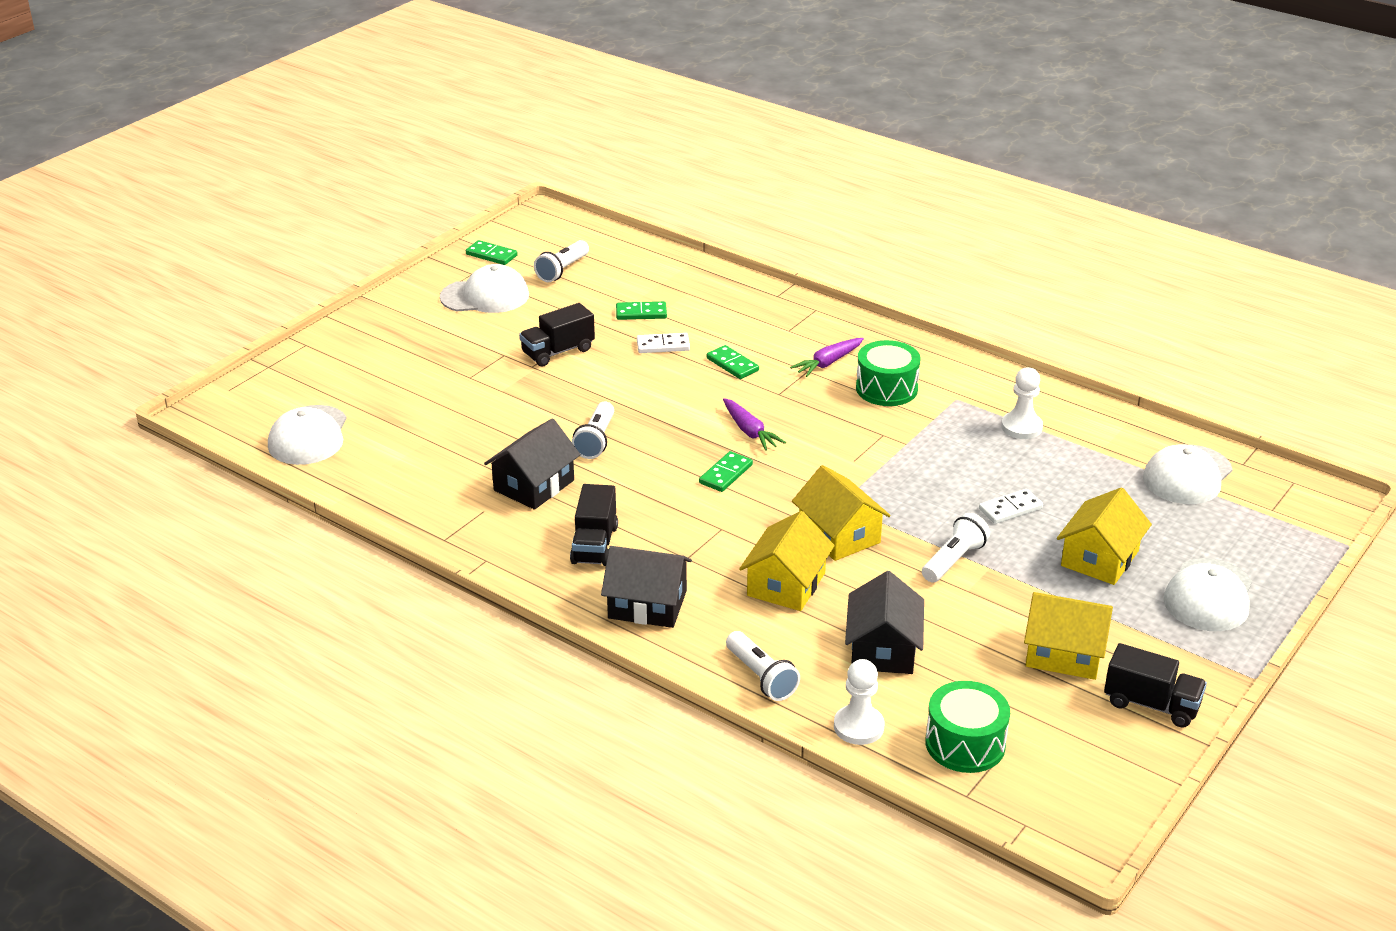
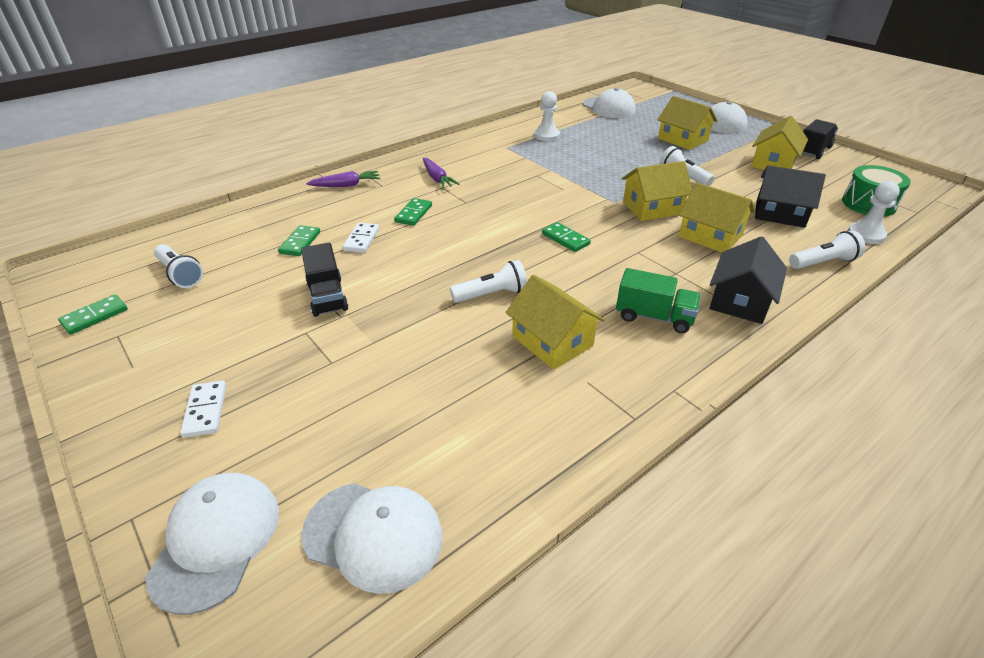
camera: 75 degrees left, 5 degrees up
white cap [440,264,529,313] -> white cap moved to [145,473,279,615]
black house [484,418,581,510] -> yellow house [505,275,605,370]
black truck [570,484,618,566] -> green truck [616,268,701,333]
white flashlight [572,402,614,459] -> white flashlight turned 45 degrees counterclockwise [450,260,527,303]
green domino [706,345,759,379] -> green domino turned 45 degrees counterclockwise [394,198,432,226]
purple carrot [723,398,786,451] -> purple carrot moved to [306,171,380,187]
green drum [856,340,920,406] -> none
white domino [979,489,1043,524] -> white domino moved to [180,381,226,438]

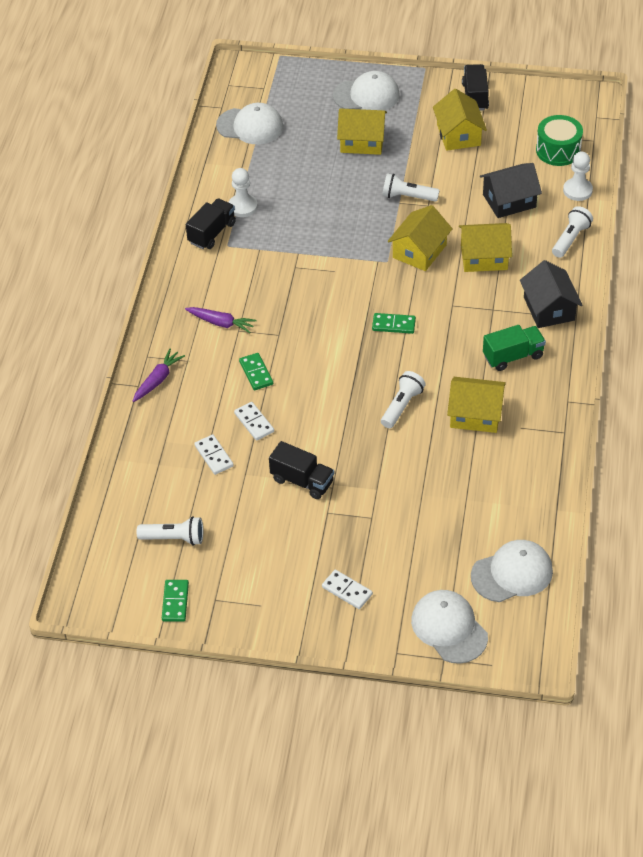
camera: 40 degrees left, 10 degrees up
green domino [278,225,320,256] -> white domino [194,434,234,475]
none -> black truck [186,199,236,249]

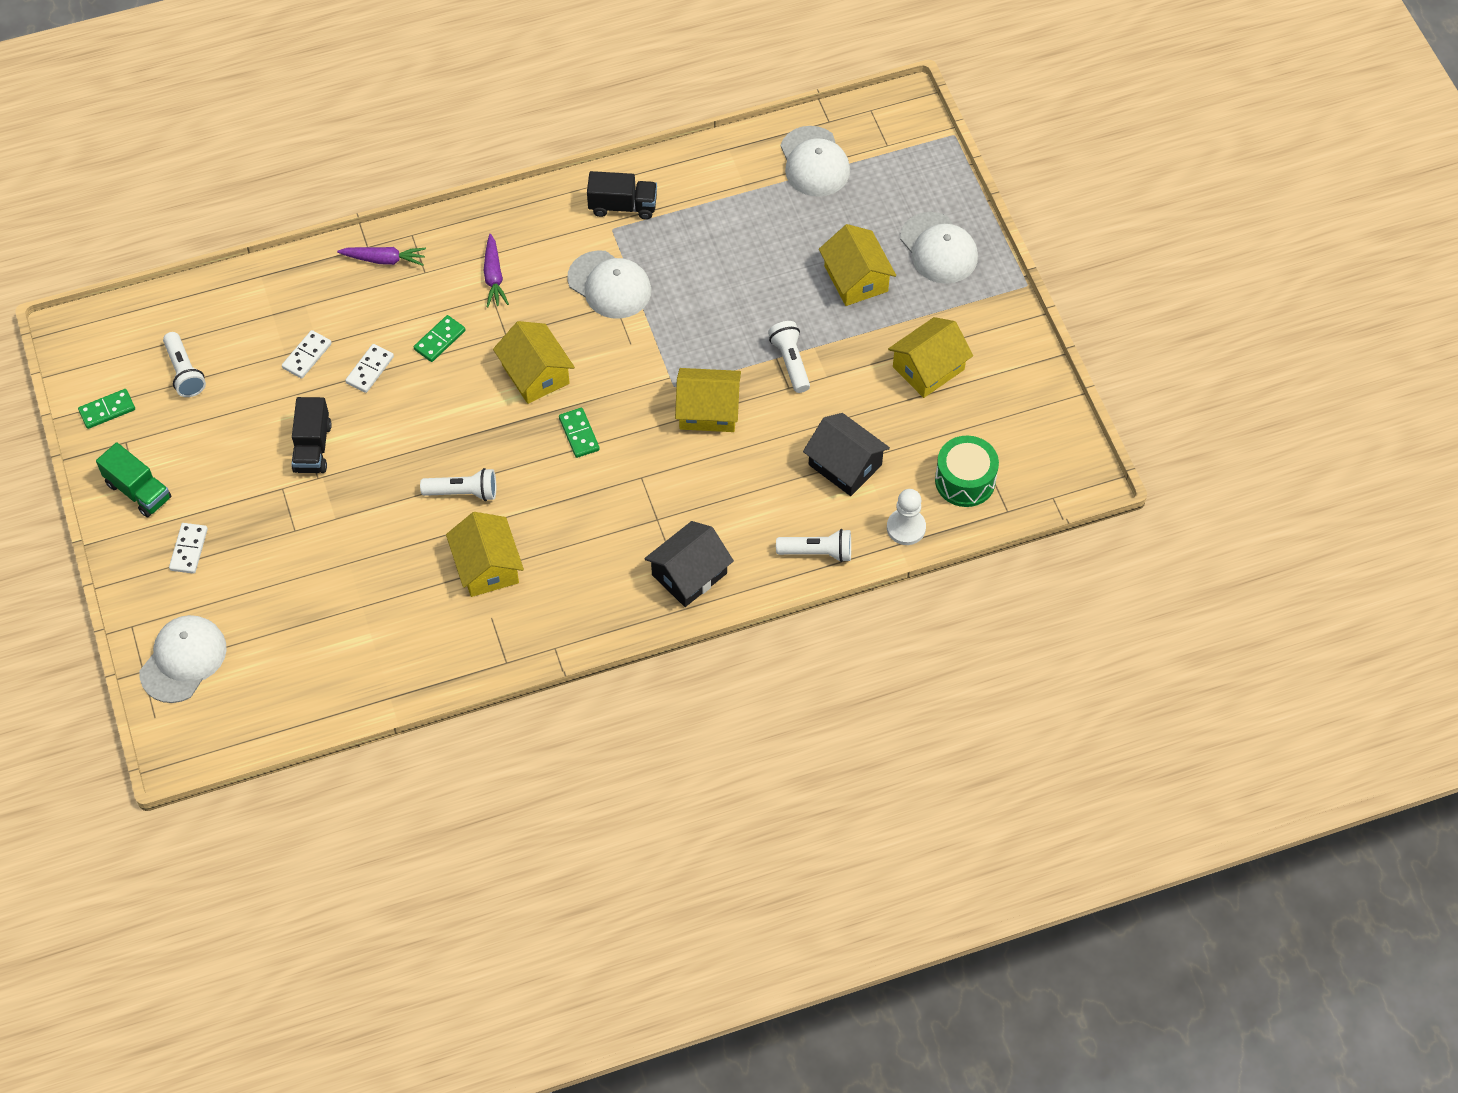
camera: 60 degrees right, 10 degrees up
white pawn [228,168,257,217] -> none
yellow house [459,223,512,272] -> yellow house moved to [493,321,575,404]
black truck [462,64,489,110] -> none
white cap [471,540,553,602] -> white cap moved to [567,250,651,319]
green truck [483,325,546,371] -> green truck moved to [96,442,171,518]

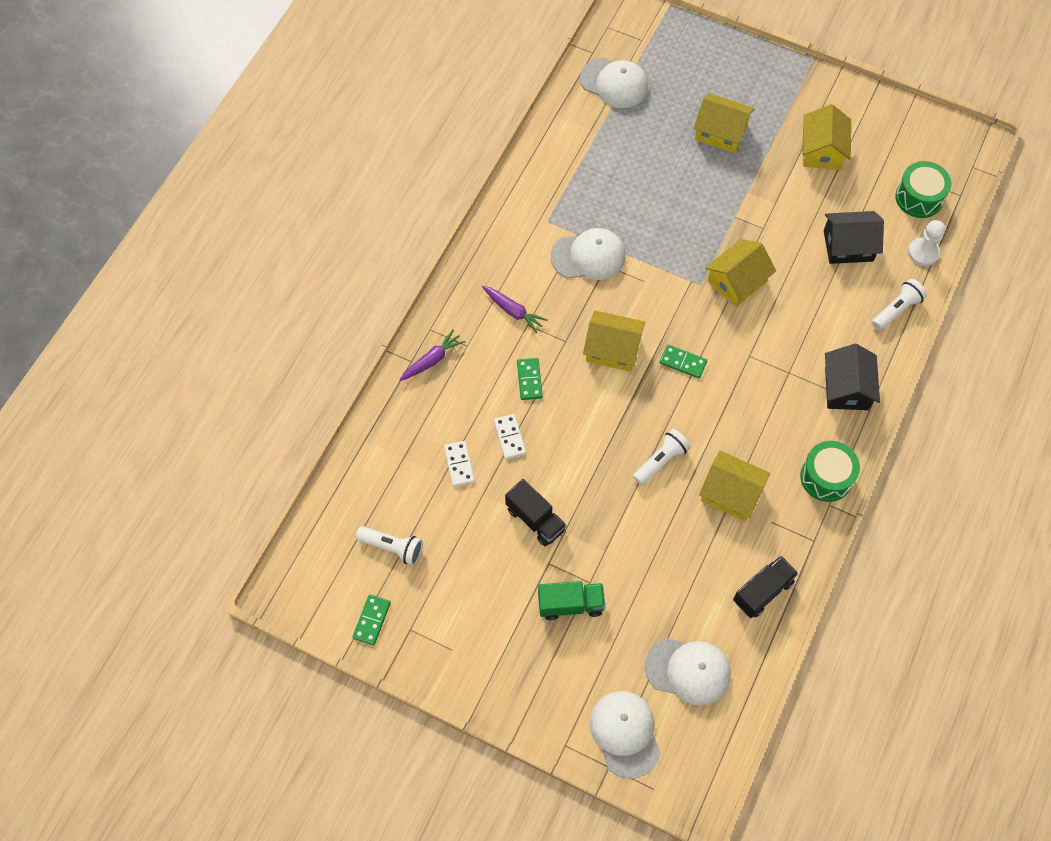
camera: 45 degrees left, 5 degrees up
green truck [96,442,171,518] -> green truck moved to [538,581,605,620]
white domino [169,523,208,574] -> none
black truck [587,171,657,220] -> black truck moved to [733,556,798,618]
white flashlight [768,321,810,393] -> none
white cap [900,212,978,284] -> white cap moved to [645,638,731,706]
none -> green drum [800,441,860,502]

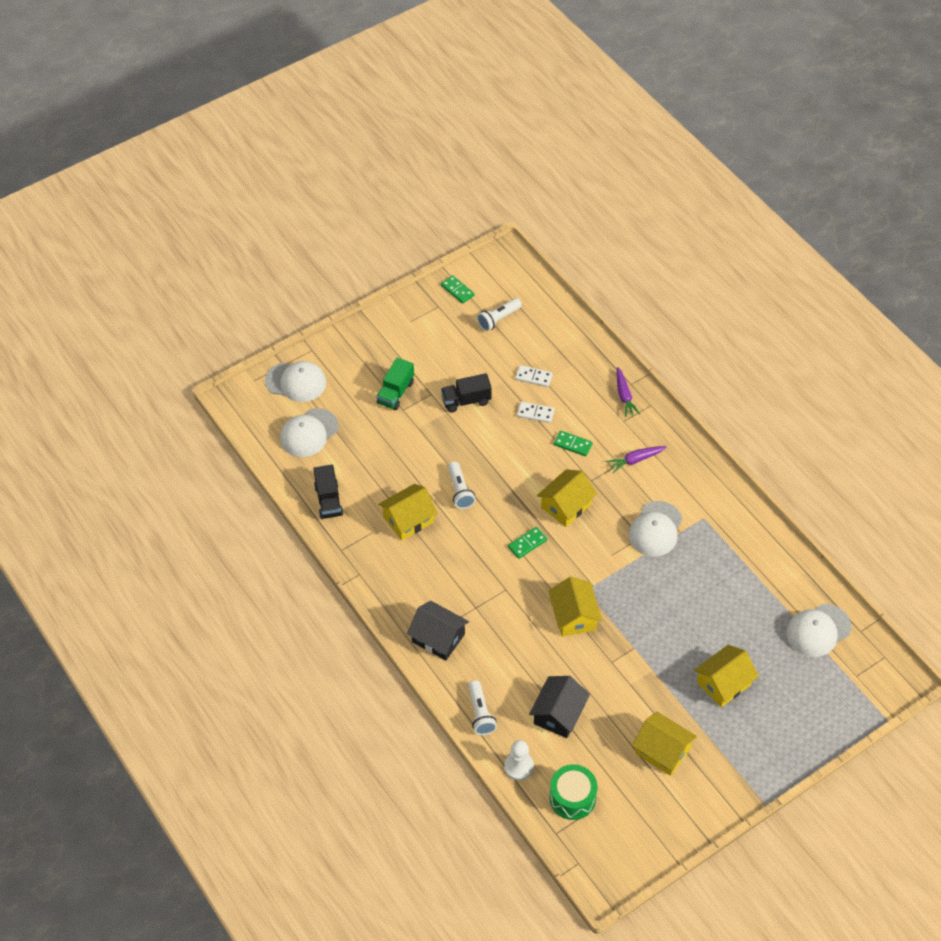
camera: 120 degrees right, 10 degrees down
green drum [800,441,860,502] -> none

